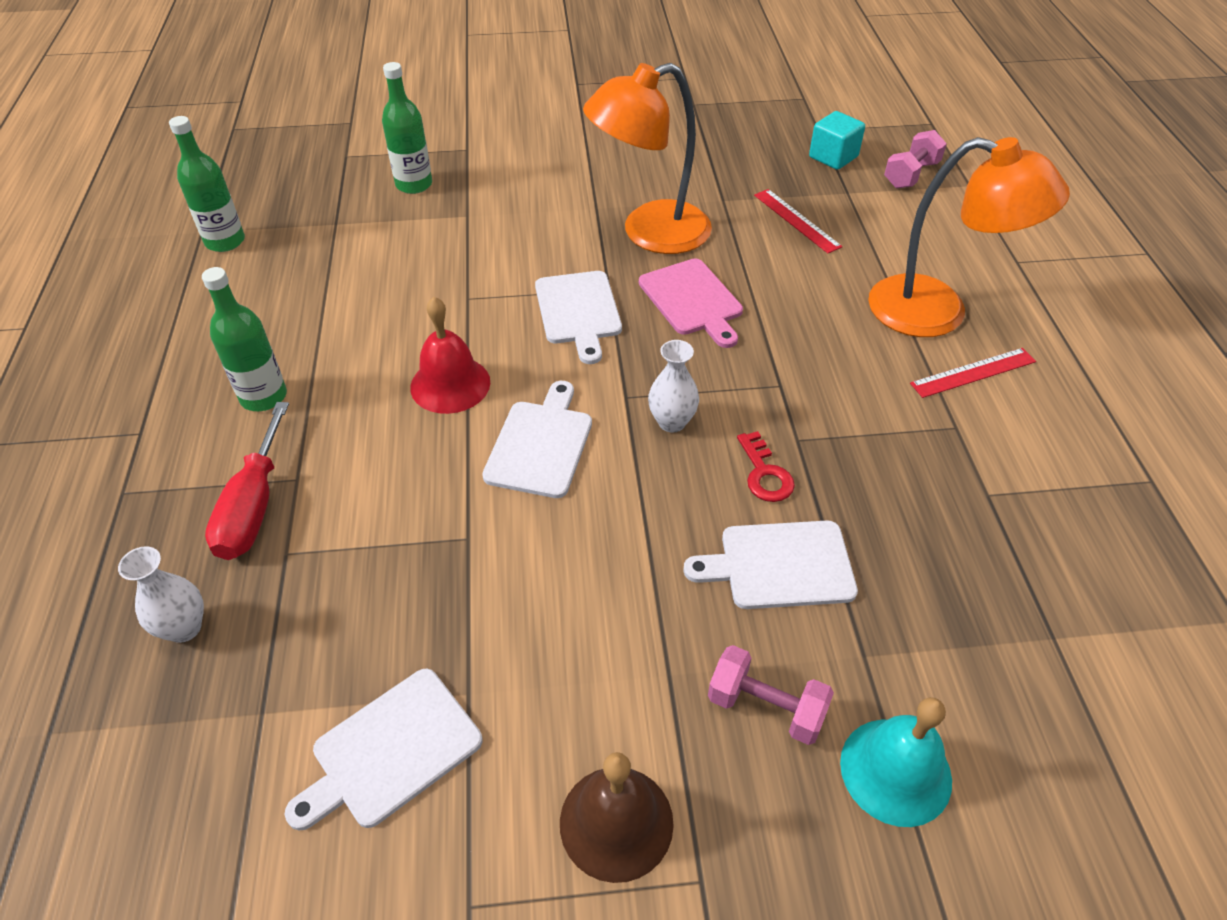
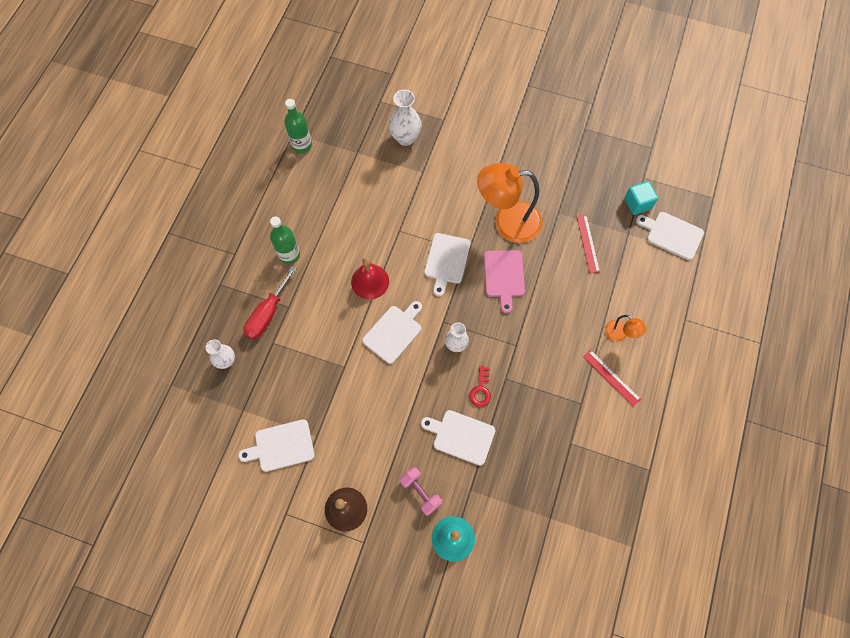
camera: 25 degrees right, 20 degrees up
green bottle [382,62,432,194] -> white vase [389,89,422,146]
orange lamp [868,137,1070,337] -> orange lamp [605,315,646,342], size x0.46
pink dumbbell [884,130,947,189] -> white cutting board [636,212,704,260]
red ruler [910,348,1036,398] -> red ruler turned 45 degrees clockwise [583,350,641,407]

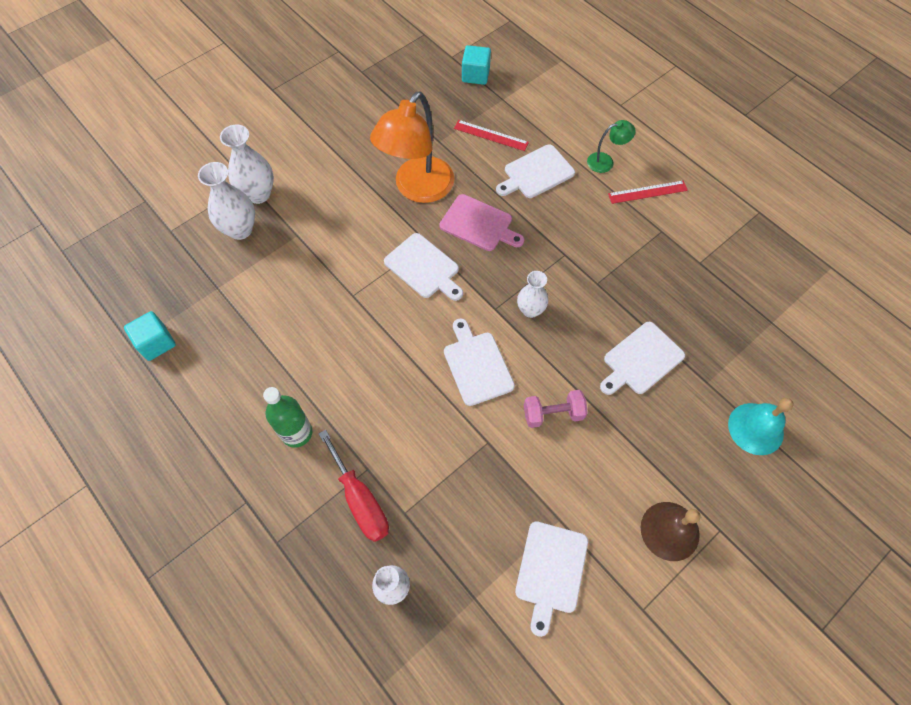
camera: 60 degrees left, 5 degrees down
green bottle [284,99,312,153] -> turquoise cube [124,311,176,361]
red bell [351,257,389,299] -> none
pink dumbbell [400,467,442,516] -> pink dumbbell moved to [524,390,588,428]
red key [469,366,491,407] -> none
orange lamp [605,315,646,342] -> green lamp [587,120,636,173]
white cutting board [636,212,704,260] -> white cutting board moved to [496,144,575,198]
none -> white vase [220,125,274,204]

